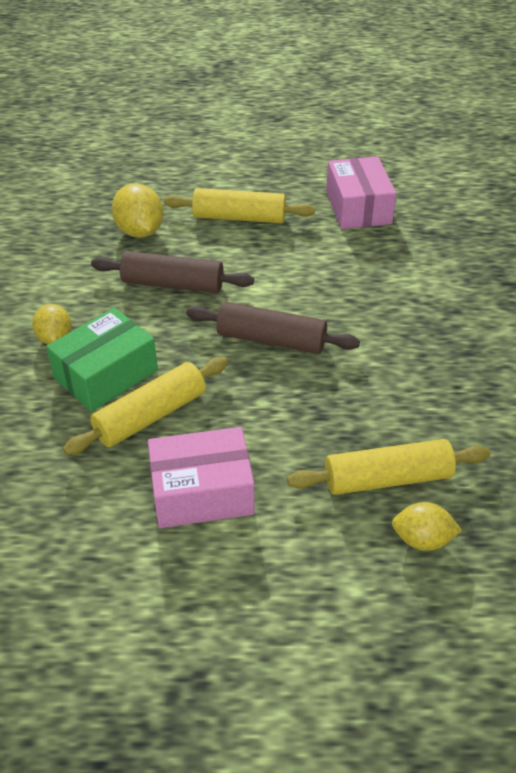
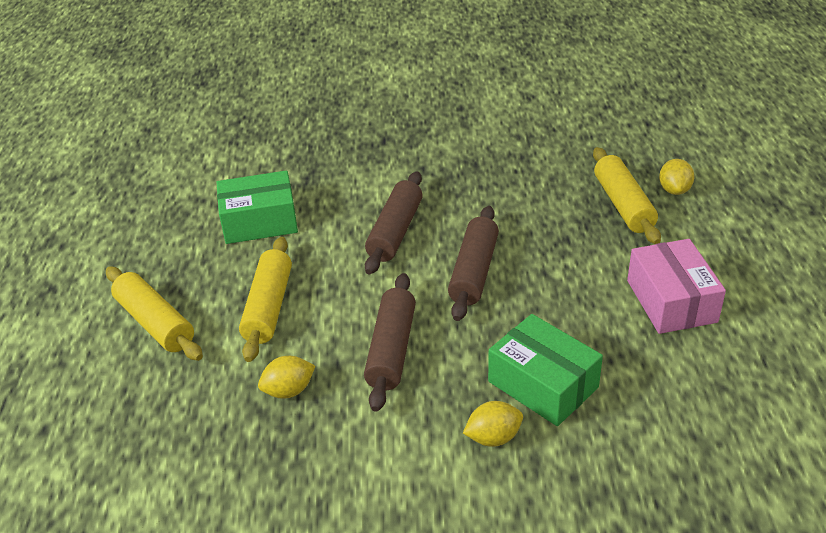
camera: 90 degrees left, 5 degrees down
yellow rolling pin [63,357,228,455] -> yellow rolling pin moved to [106,267,203,361]
yellow lemon [112,183,163,238] -> yellow lemon [258,356,315,399], size x0.66
pink box [326,156,396,229] -> green box [216,171,298,244]
none -> brown rolling pin [365,171,423,275]

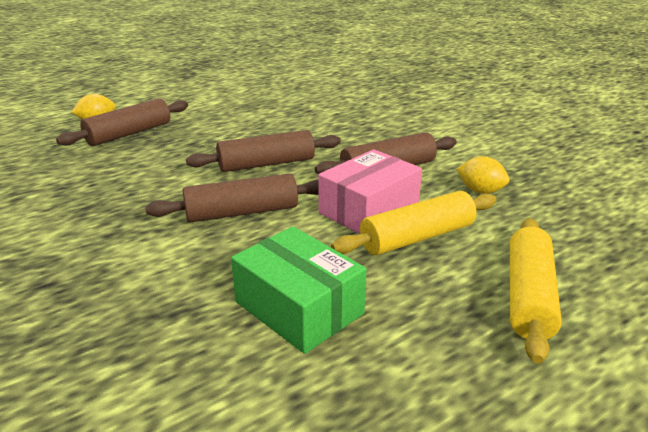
camera: 125 degrees left, 10 degrees down
yellow lemon [463,401,523,447] -> none
green box [488,314,603,426] -> none
yellow rolling pin [593,147,661,244] -> brown rolling pin [56,98,188,146]
pink box [627,239,726,334] -> pink box moved to [318,149,422,234]

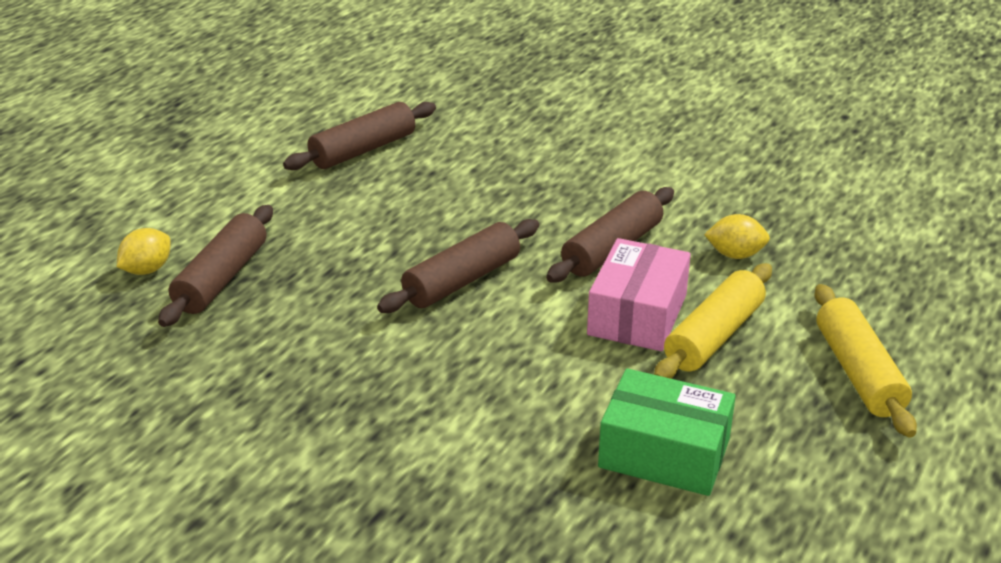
camera: 25 degrees left, 5 degrees up
brown rolling pin [145,173,318,223] -> brown rolling pin moved to [283,102,436,170]

